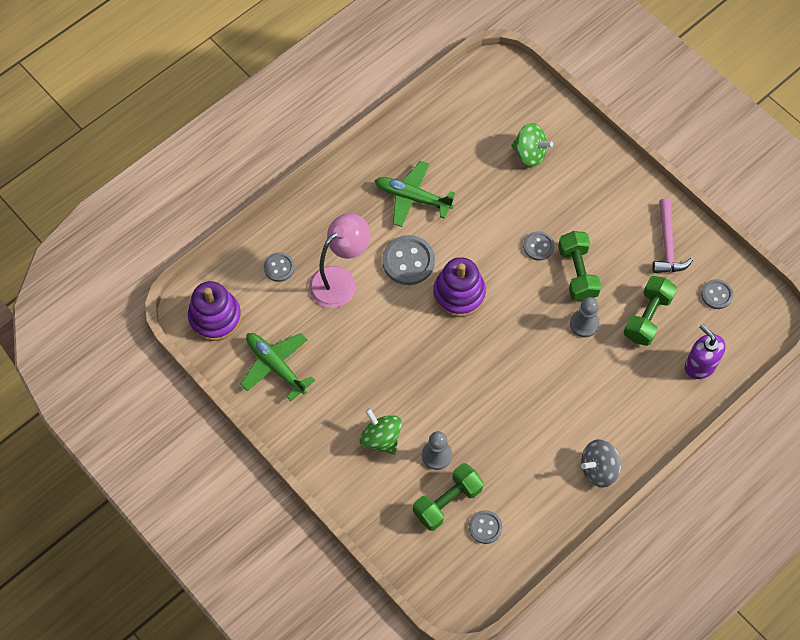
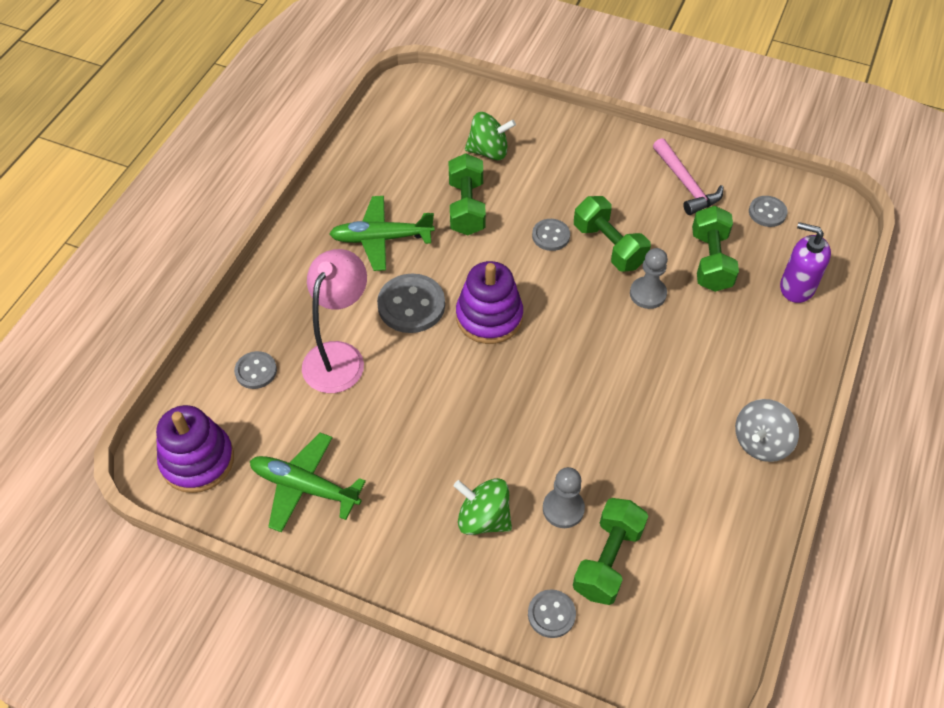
camera: 25 degrees left, 10 degrees down
grey button [469,510,502,544] -> grey button moved to [528,589,576,638]
none -> green dumbbell [449,153,486,235]

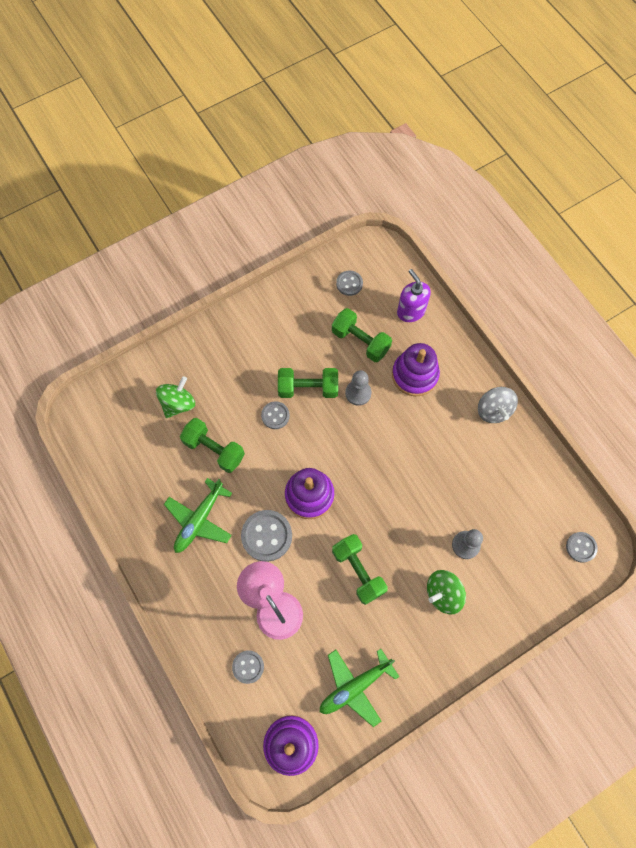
camera: 55 degrees left, 15 degrees up
grey button [528,589,576,638] -> grey button moved to [566,532,598,563]
green dumbbell [573,498,648,605] -> green dumbbell moved to [332,534,388,605]
pink hammer [653,138,724,215] -> none
purple soap dispenser [780,222,831,303] -> purple soap dispenser turned 90 degrees clockwise [397,269,431,322]
none -> purple stacking toy [392,343,440,396]

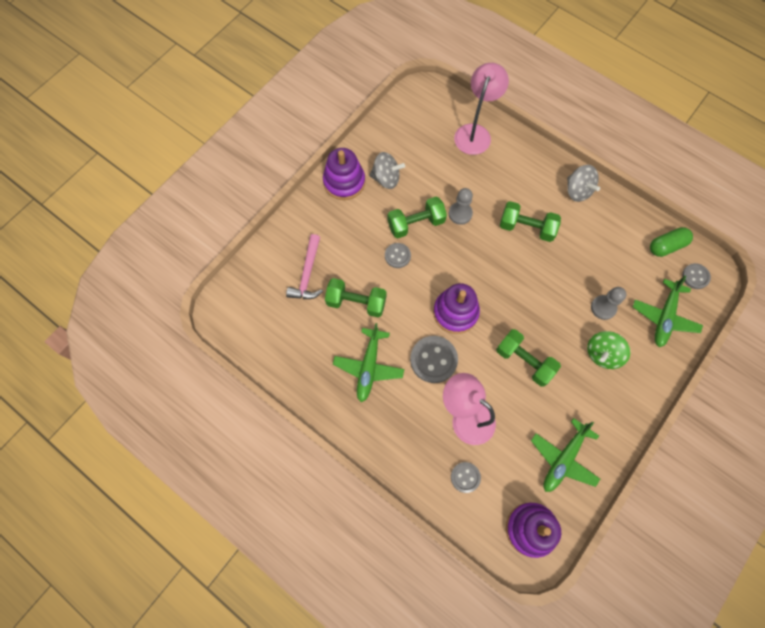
camera: 20 degrees left, 0 degrees up
green spinning top [156,376,195,418] -> pink hammer [286,234,323,299]
green dumbbell [332,308,392,362] -> green dumbbell moved to [500,201,561,242]
grey button [336,271,363,296] -> none
purple stacking toy [392,343,440,396] -> purple stacking toy moved to [323,148,365,200]
purple soap dispenser [397,269,431,322] -> pink lamp [454,63,509,155]
none -> grey spinning top [369,152,405,189]
none -> green plane [633,275,703,347]
none -> green capsule [650,227,693,257]

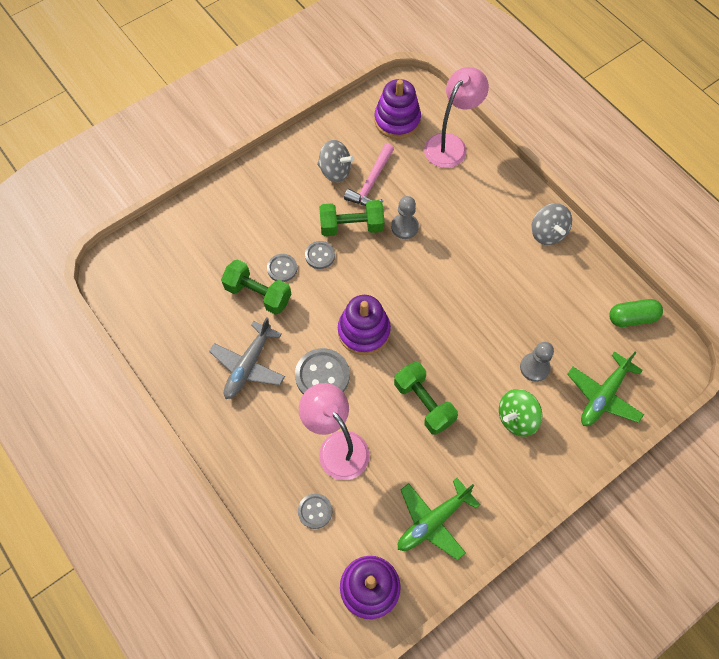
camera: 15 degrees right, 5 degrees down
pink hammer [286,234,323,299] -> pink hammer moved to [344,143,394,206]
purple stacking toy [323,148,365,200] -> purple stacking toy moved to [374,79,421,139]
green plane [333,323,404,402] -> grey plane [209,317,285,399]
green dumbbell [500,201,561,242] -> none
grey button [682,263,711,289] -> grey button moved to [267,254,297,282]

